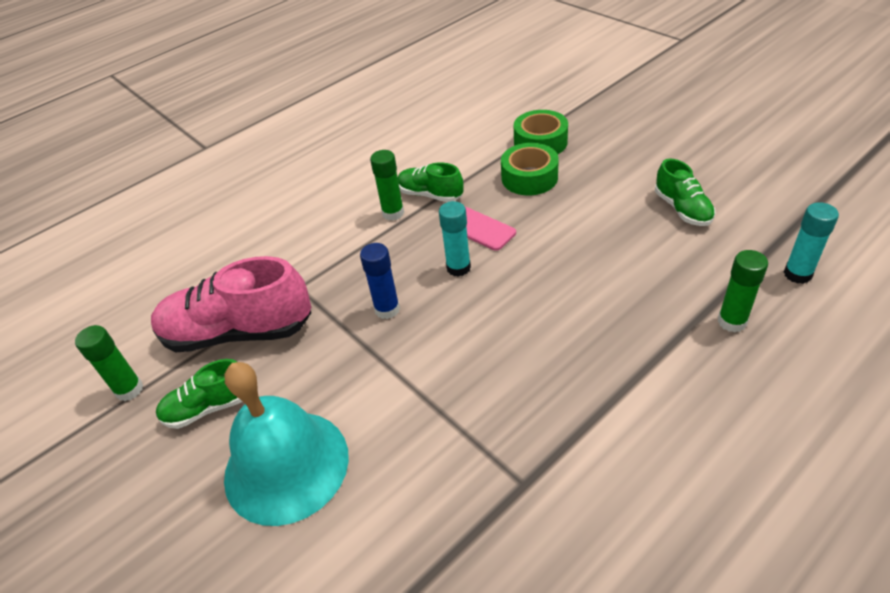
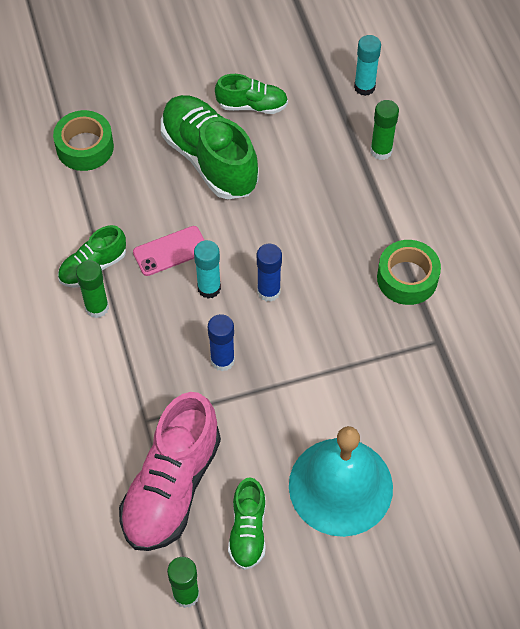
camera: 70 degrees left, 15 degrees up
green tape [501,143,559,195] -> green tape moved to [377,240,441,305]
none -> green shoe [161,95,259,199]
none -> blue glue stick [257,244,282,302]

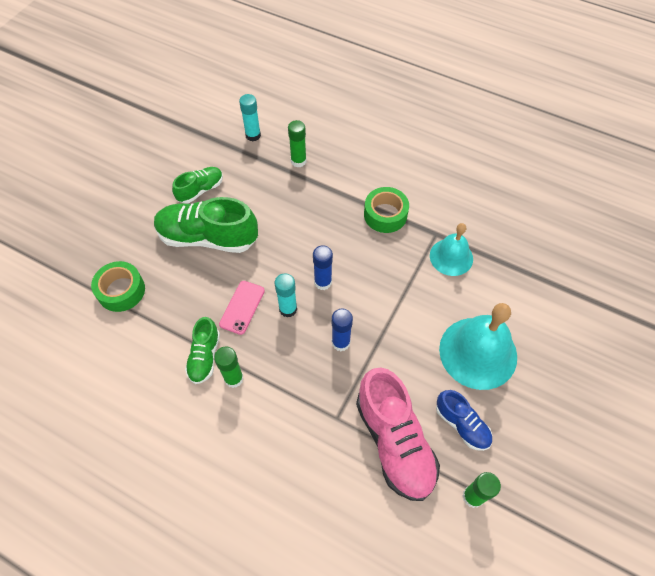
camera: 45 degrees left, 0 degrees up
green shoe [228,477,266,570] -> blue shoe [436,390,492,451]
none -> turquoise bell [430,223,473,276]

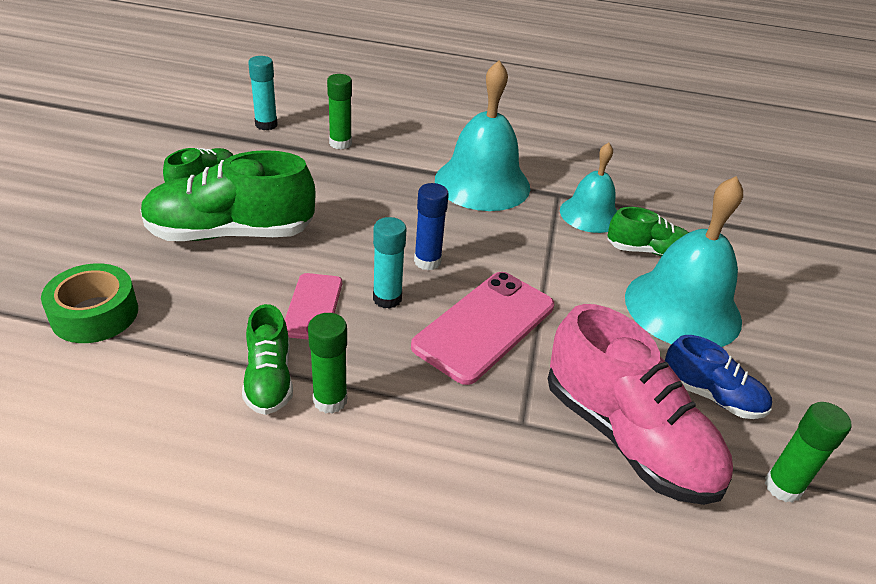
camera: 20 degrees left, 20 degrees down
blue glue stick [332,309,353,351] -> pink phone [411,272,554,385]
green tape [364,187,409,233] -> turquoise bell [435,60,530,211]
none -> green shoe [607,207,689,256]

